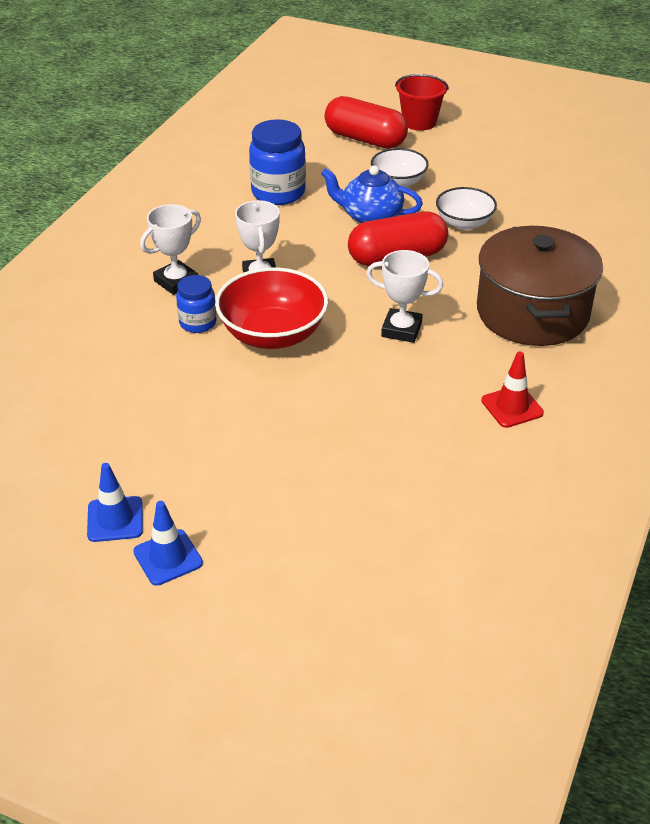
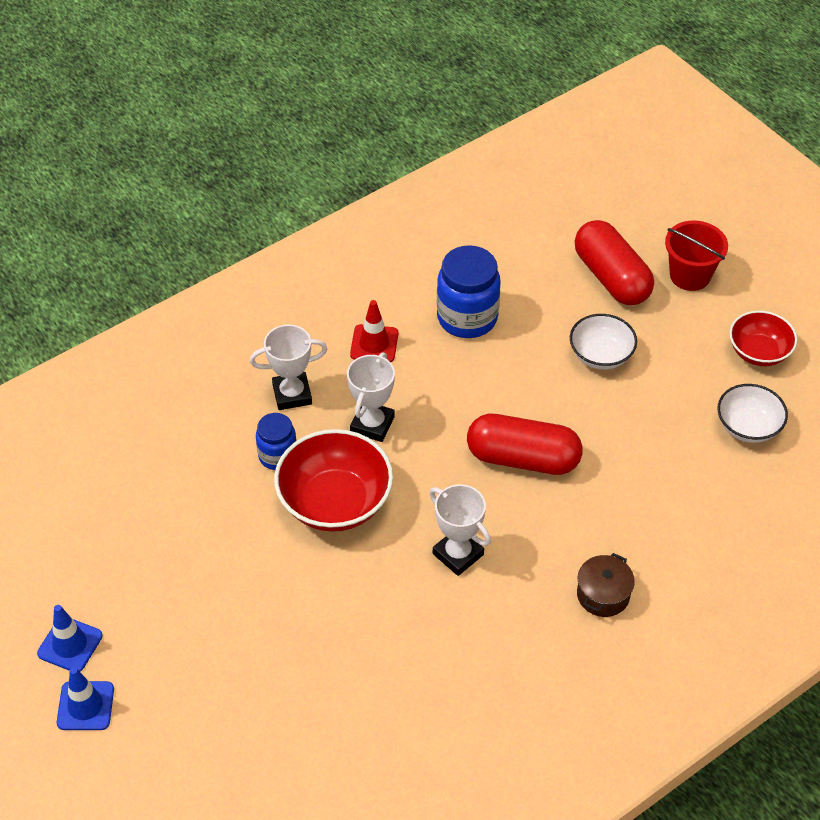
camera: 30 degrees right, 10 degrees up
blue teapot [321,166,423,223] -> none
white bowl [436,187,497,230] -> white bowl moved to [717,384,788,443]
brown pot [477,226,603,346] -> brown pot [577,553,635,617], size x0.42
red traffic cone [481,351,544,428] -> red traffic cone moved to [350,300,398,362]
none -> red bowl [729,311,797,366]

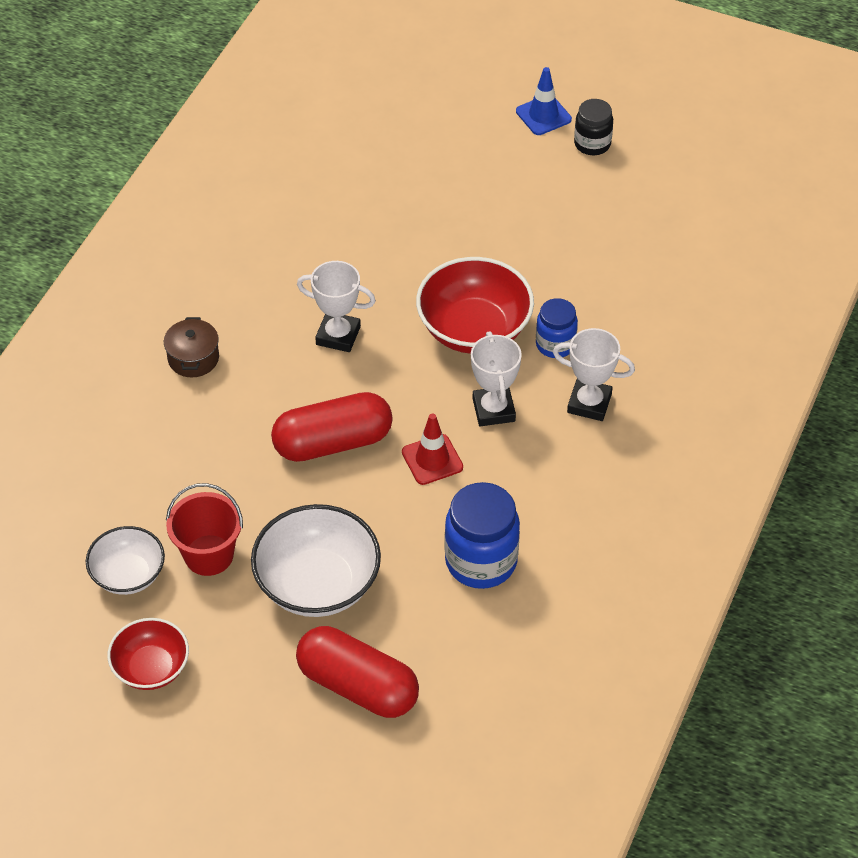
camera: 150 degrees right, 0 degrees up
blue traffic cone [37,605,103,672] -> black jar [574,99,613,155]
white trophy [250,324,327,410] -> white trophy turned 60 degrees clockwise [553,328,635,421]
red traffic cone [350,300,398,362] -> red traffic cone moved to [402,414,463,485]
white bowl [570,314,637,370] -> white bowl [251,504,381,617], size x1.63
red bucket [665,221,728,291] -> red bucket moved to [166,483,243,576]

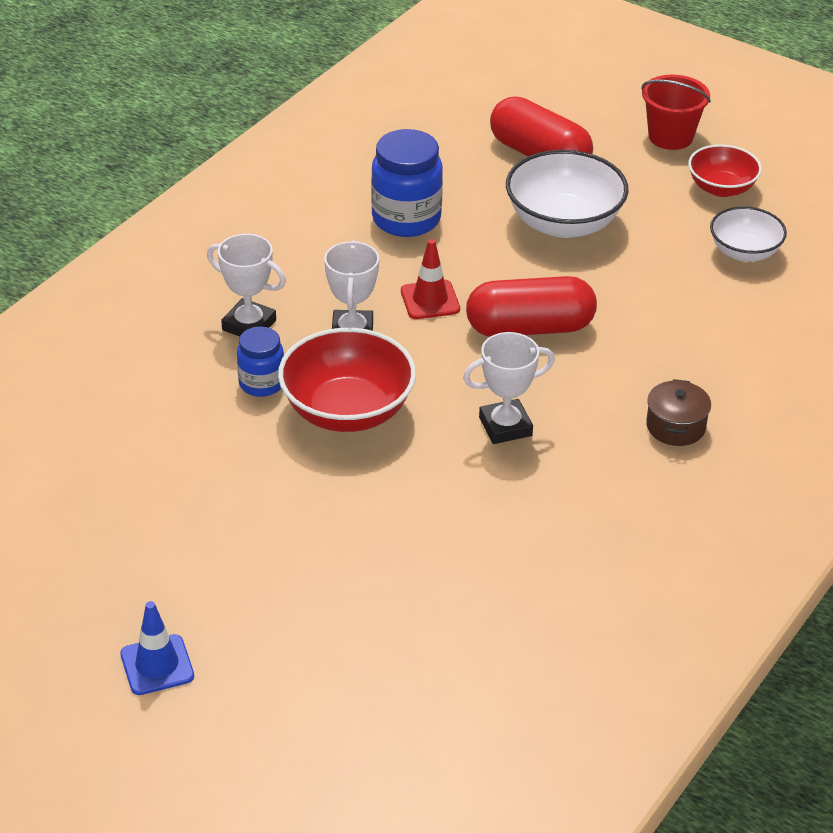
camera: 170 degrees left, 10 degrees down
red bucket [166,483,243,576] -> red bucket moved to [641,75,711,150]
white trophy [297,261,376,352] -> white trophy turned 45 degrees counterclockwise [463,332,555,444]
black jar [574,99,613,155] -> none

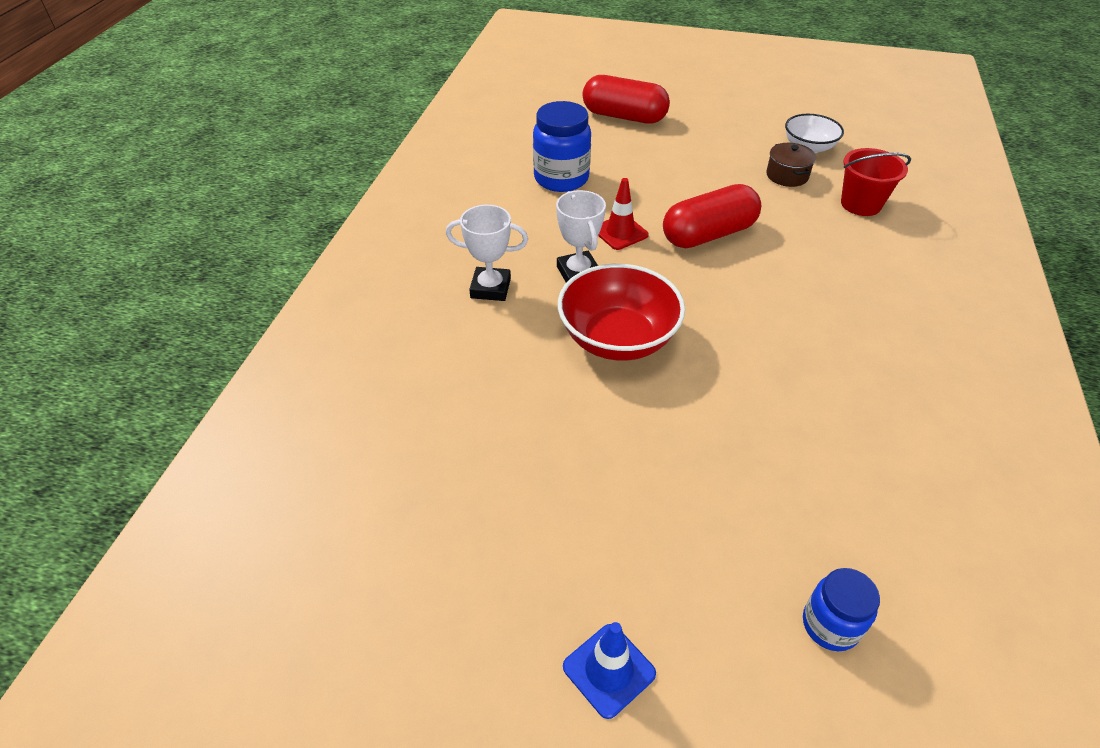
camera: 20 degrees left, 5 degrees up
blue jar [237,327,284,397] -> blue jar moved to [803,568,880,651]
white trophy [463,332,555,444] -> none
white bowl [506,150,629,238] -> none
red bucket [641,75,711,150] -> red bucket moved to [841,148,911,216]
brown pot [646,379,711,446] -> brown pot moved to [766,143,816,187]
red bowl [688,144,762,197] -> none

